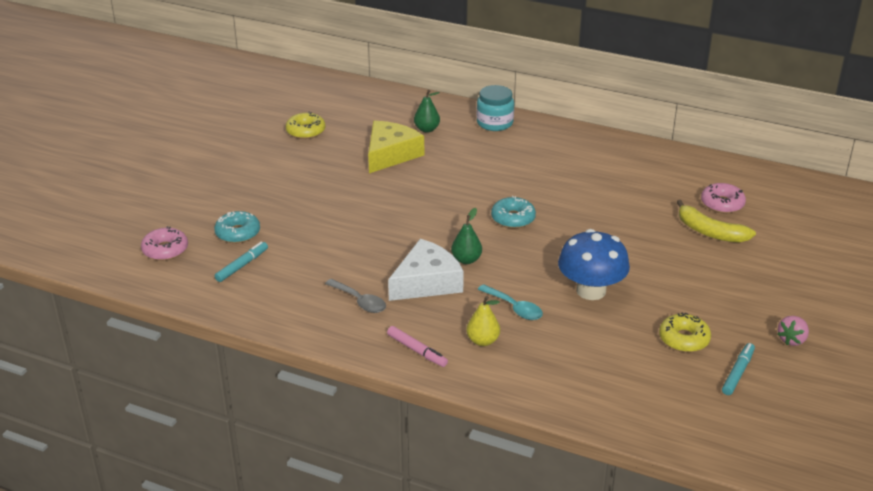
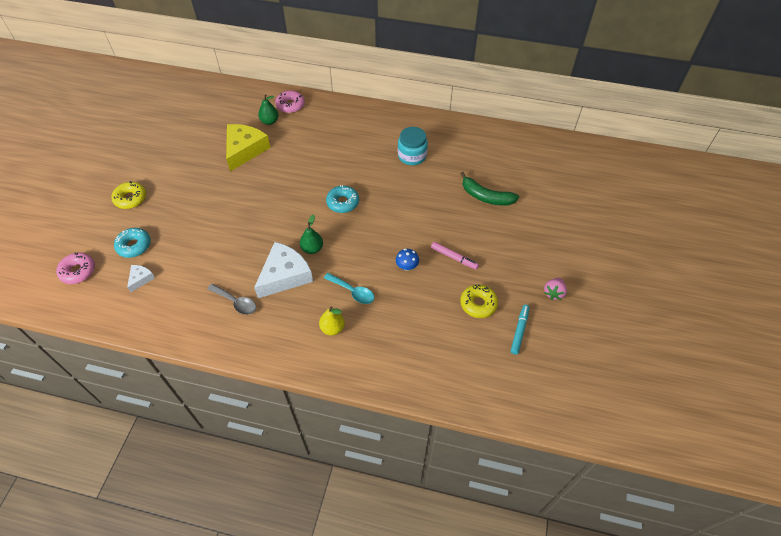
camera: 10 degrees left, 20 degrees up
turquoise marker [215,242,268,282] -> white cheese [127,265,155,292]
yellow donut [286,112,326,139] -> yellow donut moved to [111,181,146,209]
pink marker [387,326,448,367] -> pink marker moved to [431,242,479,269]
turquoise jar [477,85,514,131] -> turquoise jar moved to [398,127,428,165]
blue mushroom [558,229,630,300] -> blue mushroom [396,249,419,271], size x0.45
yellow banana [677,200,756,243] -> green banana [460,172,519,206]
pink donut [701,183,746,213] -> pink donut moved to [275,90,305,113]

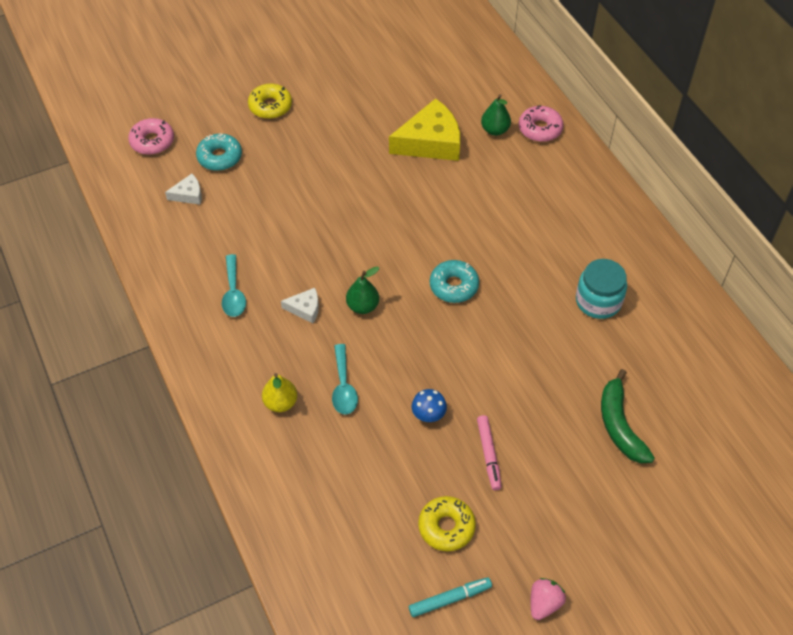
camera: 50 degrees right, 0 degrees up
grey spoon [207,284,256,315] -> turquoise spoon [222,254,246,317]
white cheese [254,242,313,298] -> white cheese [281,288,319,323], size x0.47
pink strawberry [544,278,567,300] -> pink strawberry turned 135 degrees clockwise [531,578,566,620]

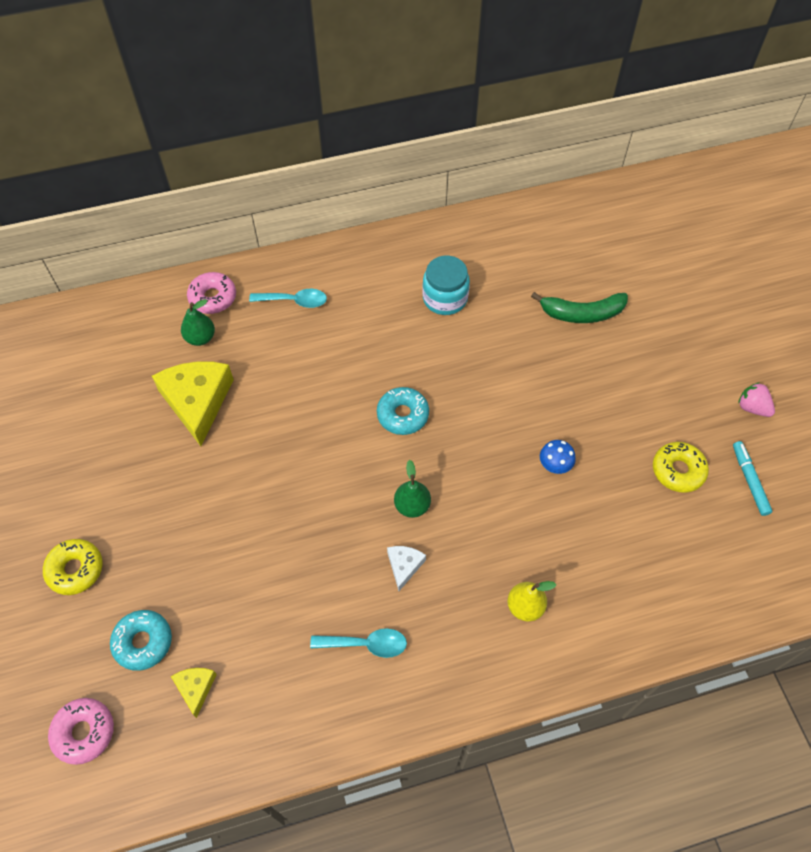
camera: 80 degrees left, 5 degrees up
white cheese [165,174,202,205] -> yellow cheese [171,668,217,718]
turquoise spoon [332,344,358,415] -> turquoise spoon moved to [249,289,327,308]
pink marker [477,415,502,490] -> none

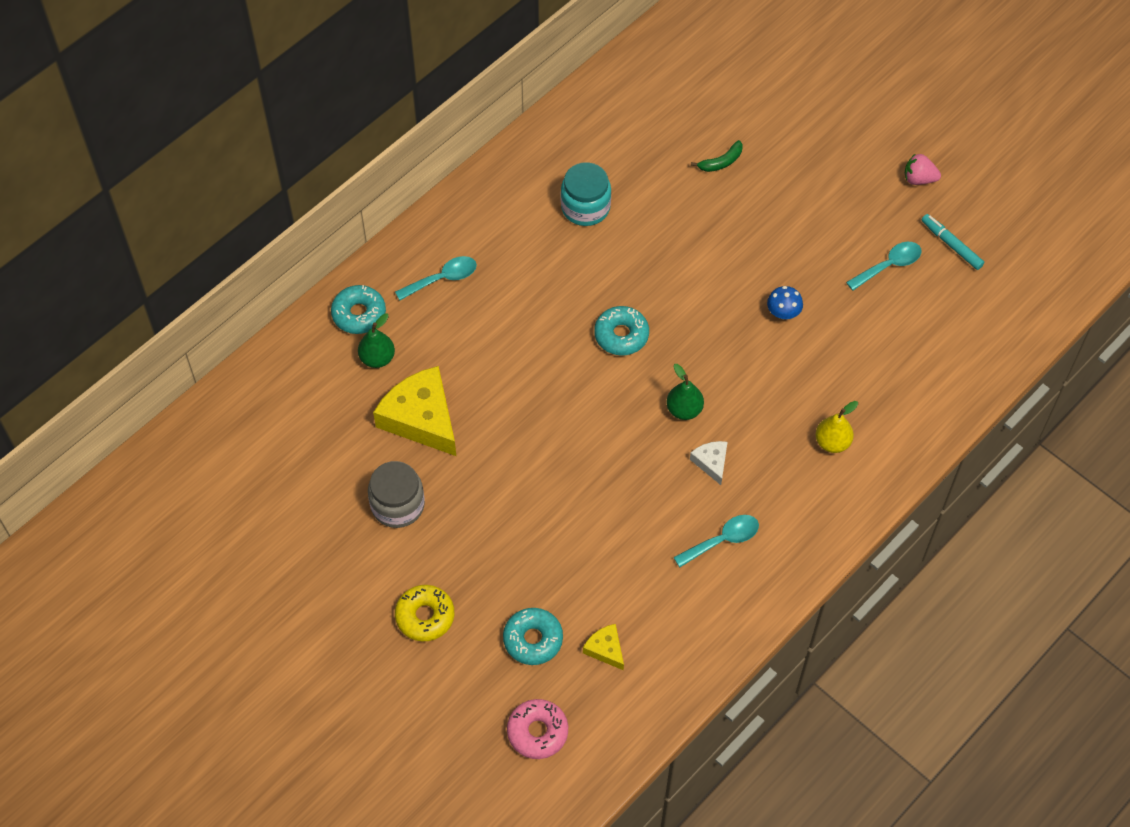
camera: 30 degrees left, 0 degrees up
pink donut [187,272,236,314] -> turquoise donut [331,285,386,334]
green banana [531,292,628,323] -> green banana [691,140,743,172], size x0.57
yellow donut [653,442,709,493] -> turquoise spoon [846,242,921,291]
none -> grey jar [368,461,425,528]

